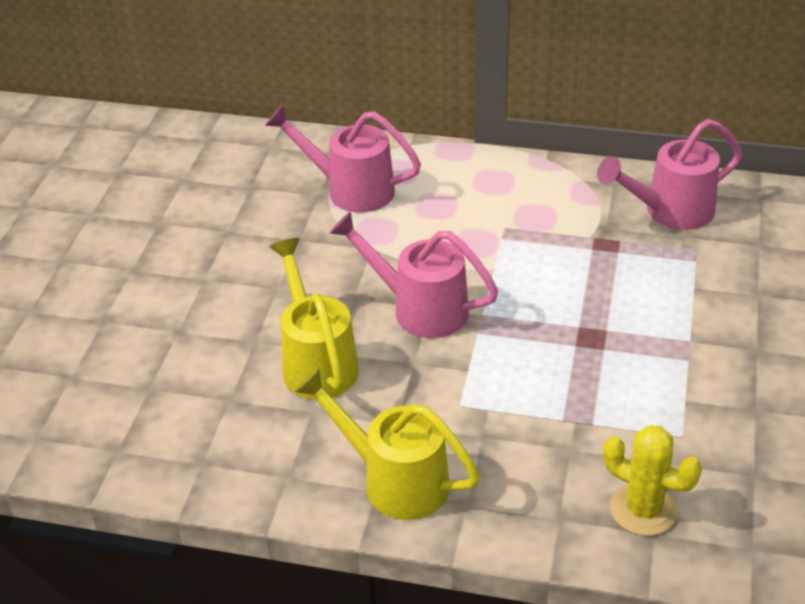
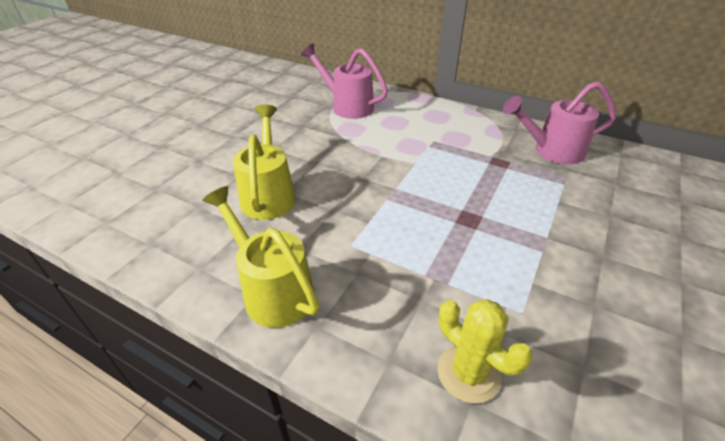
camera: 15 degrees right, 0 degrees up
pink watering can [330,211,498,338] -> none

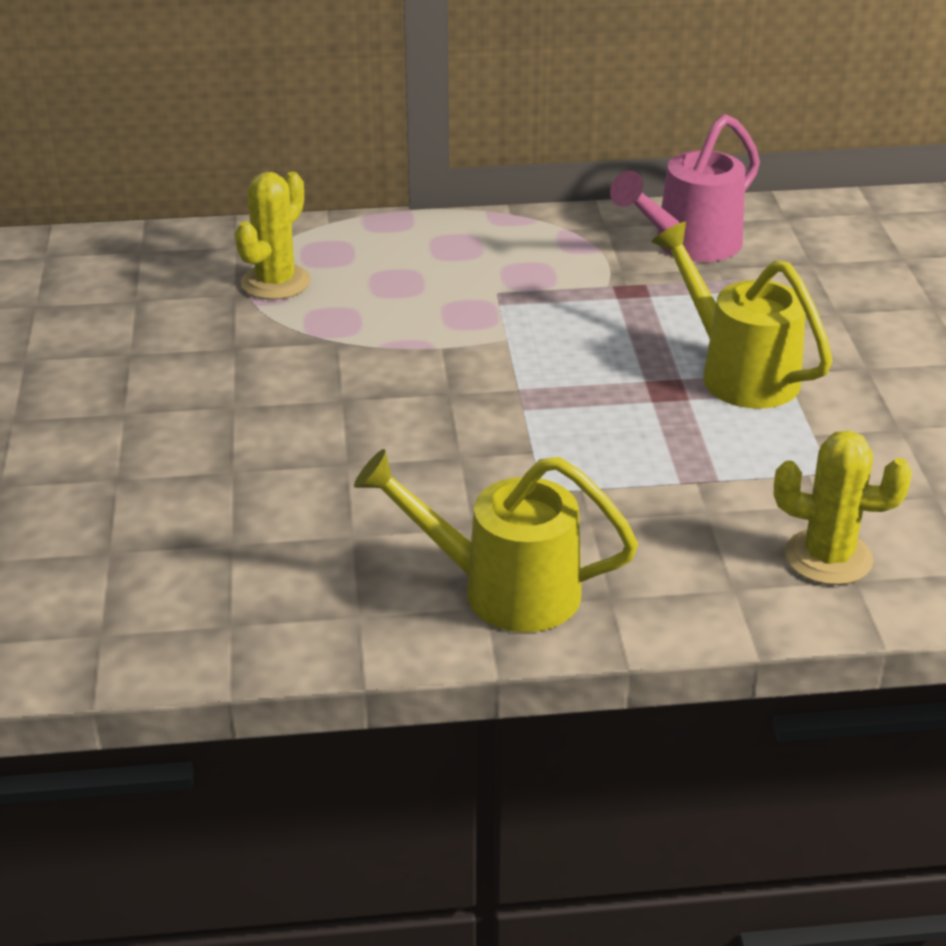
camera: 35 degrees left, 5 degrees down
yellow watering can [233,104,295,220] -> yellow watering can moved to [651,222,833,409]
pink watering can [301,43,388,119] -> yellow cactus [235,172,310,300]

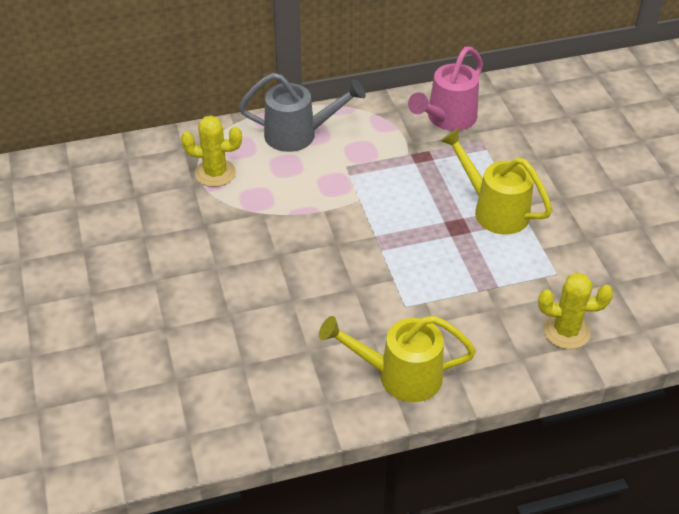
camera: 10 degrees left, 10 degrees up
yellow cactus [235,172,310,300] -> yellow cactus turned 75 degrees clockwise [181,115,242,187]
none -> grey watering can [239,73,366,152]

